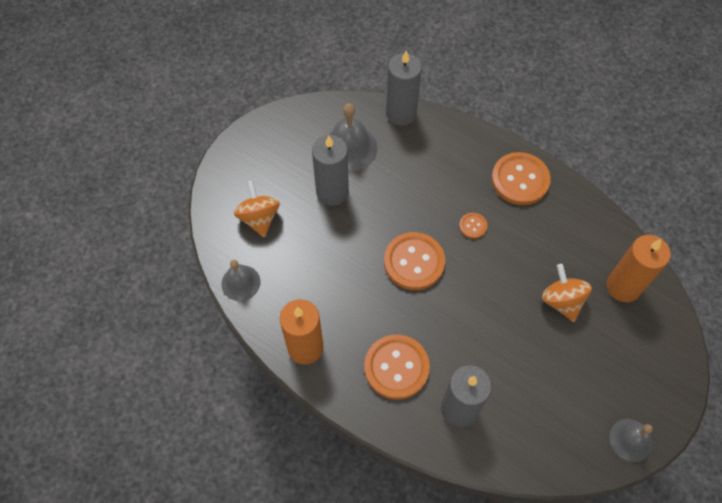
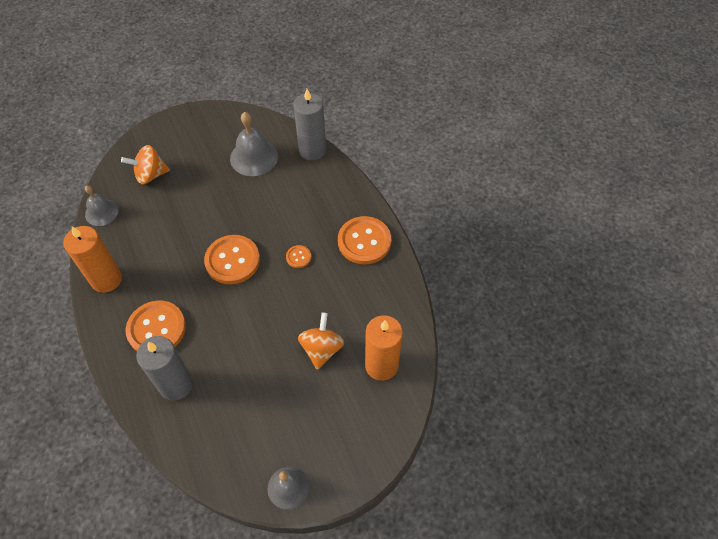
camera: 30 degrees right, 5 degrees down
orange spinning top [234,180,280,237] -> orange spinning top turned 120 degrees counterclockwise [121,145,170,185]
grey candle [312,135,349,206] -> none

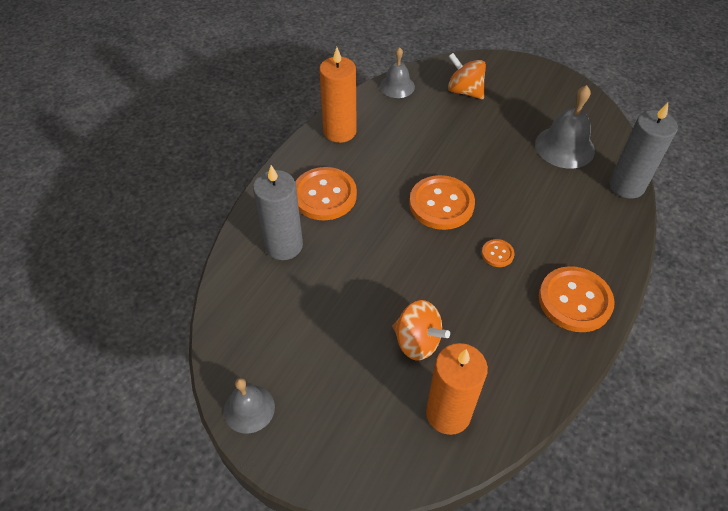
camera: 55 degrees right, 5 degrees down
orange spinning top [298,312,344,370] -> orange spinning top turned 60 degrees clockwise [393,300,450,361]

